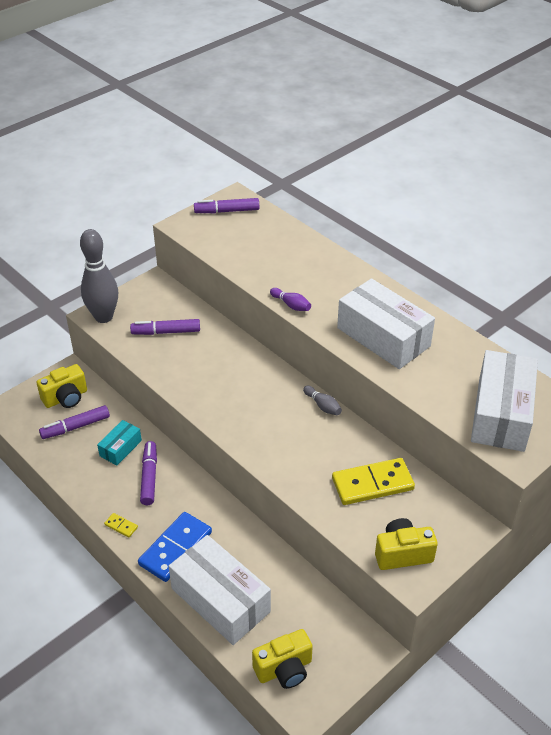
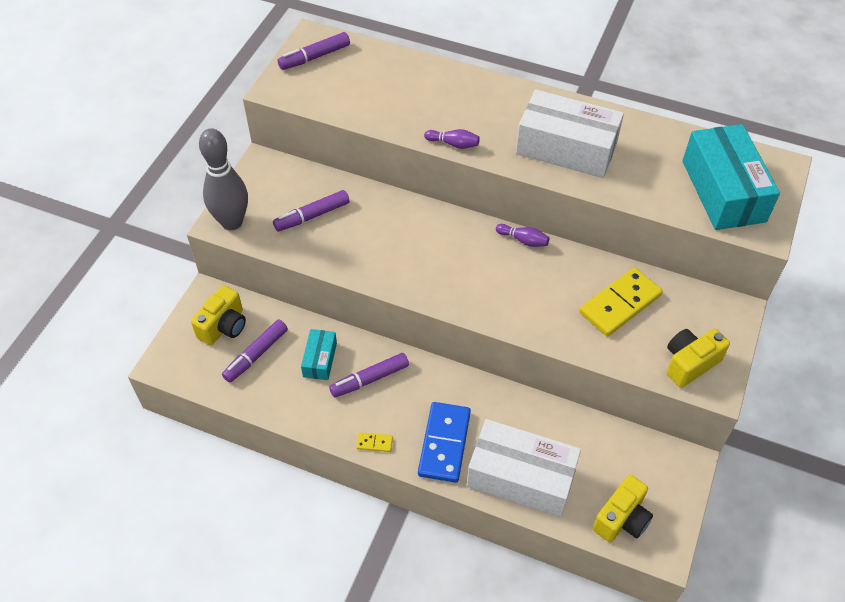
camera: 25 degrees left, 10 degrees up
purple marker [140,441,157,505] -> purple marker turned 90 degrees counterclockwise [329,353,409,397]
grey bowling pin [303,386,342,415] -> purple bowling pin [496,224,549,247]
white box [471,350,538,452] -> turquoise box [682,124,780,230]

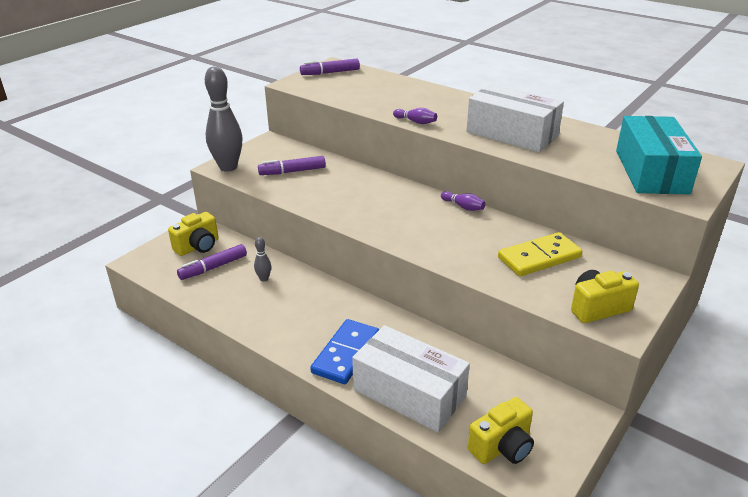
camera: 15 degrees right, 20 degrees down
turquoise box [301,329,337,380] -> grey bowling pin [254,237,271,282]
purple marker [329,353,409,397] -> none
yellow domino [356,433,393,452] -> none

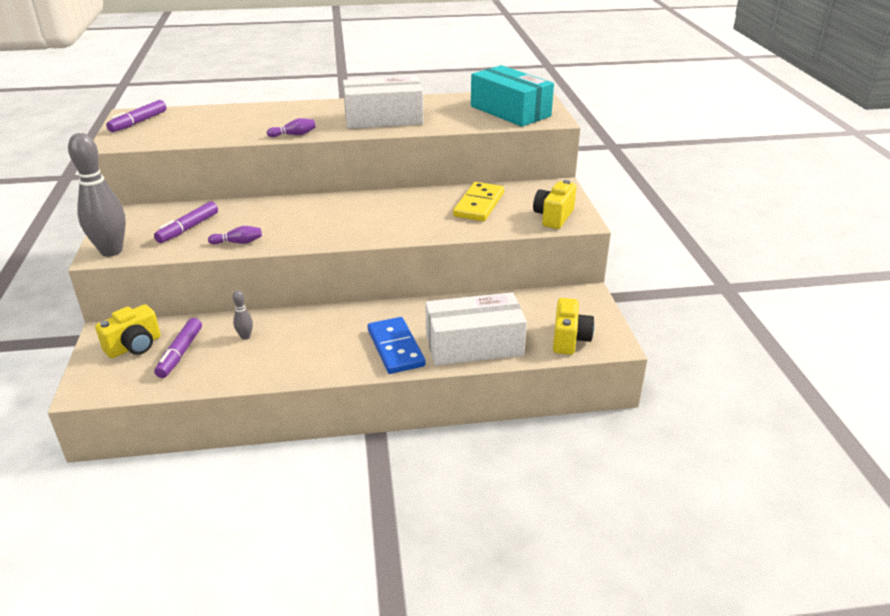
camera: 45 degrees left, 0 degrees up
yellow camera [168,212,219,256] -> yellow camera turned 45 degrees clockwise [95,304,161,358]
purple bowling pin [441,191,486,211] -> purple bowling pin moved to [208,226,262,245]

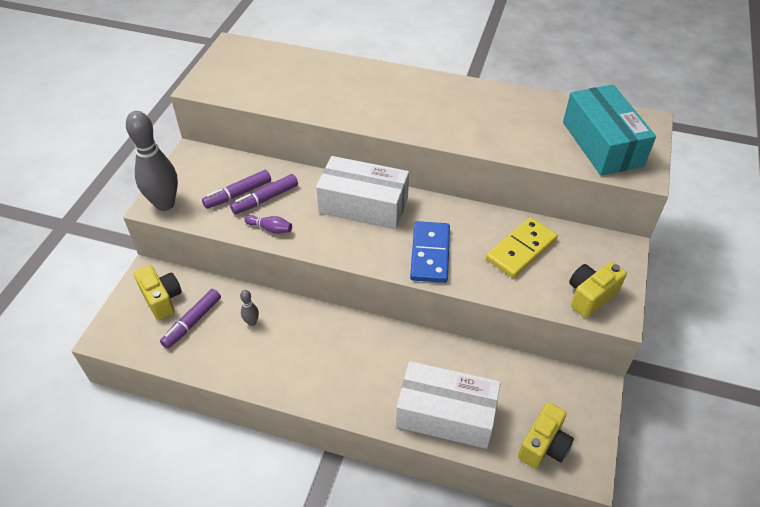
camera: 25 degrees right, 15 degrees up
yellow camera [95,304,161,358] -> yellow camera turned 105 degrees counterclockwise [134,265,182,320]
purple marker [106,100,166,132] -> purple marker moved to [230,174,298,214]
purple bowling pin [267,118,316,137] -> none
white box [343,76,423,129] -> white box moved to [316,156,409,230]
blue domino [368,317,426,374] -> blue domino moved to [410,221,450,283]

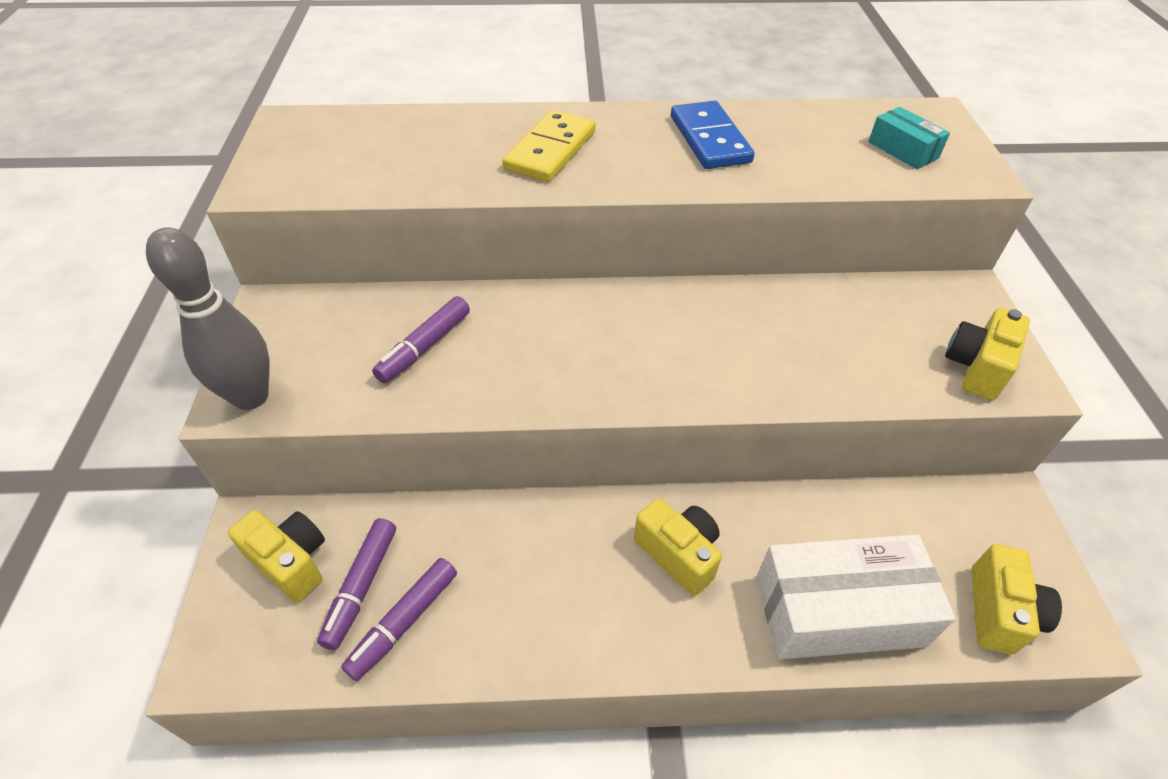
camera: 20 degrees left, 0 degrees up
purple marker [202,170,271,209] -> purple marker moved to [341,558,457,681]
grey bowling pin [240,290,259,326] -> none
purple bowling pin [244,215,292,234] -> none
white box [316,156,409,230] -> none
blue domino [410,221,450,283] -> blue domino moved to [671,100,755,169]
yellow domino [486,217,558,278] -> yellow domino moved to [503,110,596,182]
turquoise box [563,85,656,176] -> turquoise box [868,107,950,169], size x0.50
none -> yellow camera [634,498,722,596]

